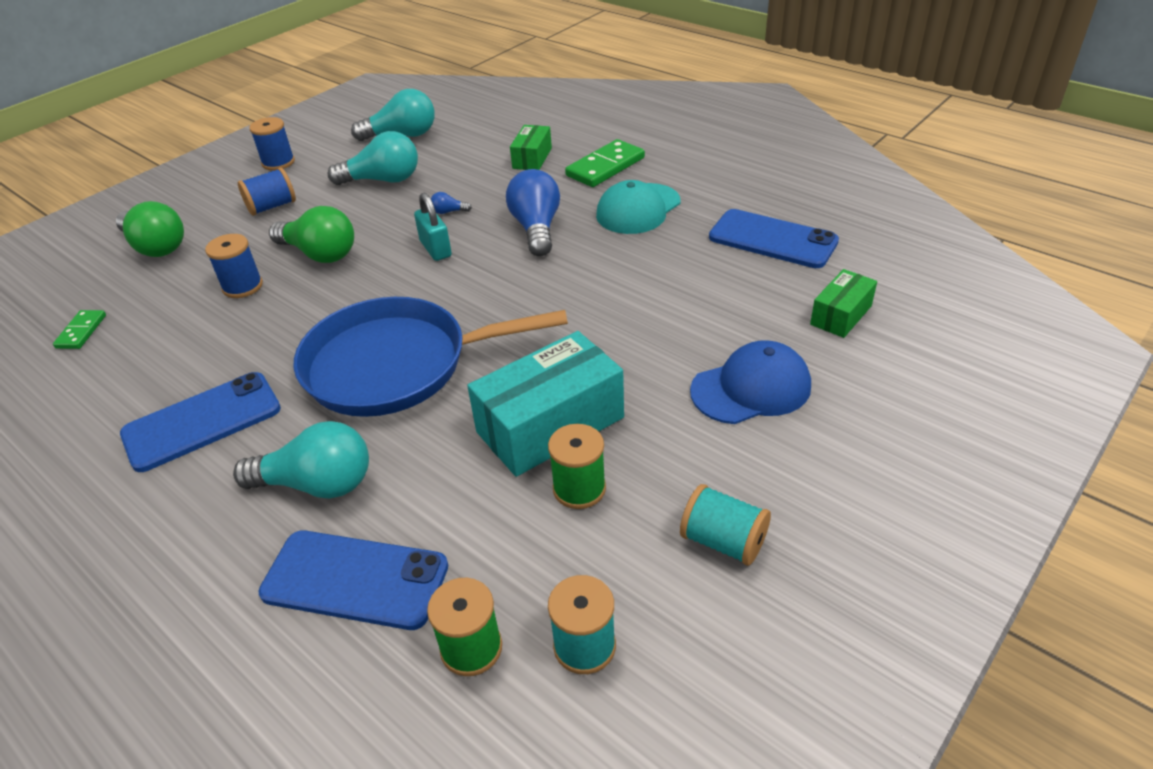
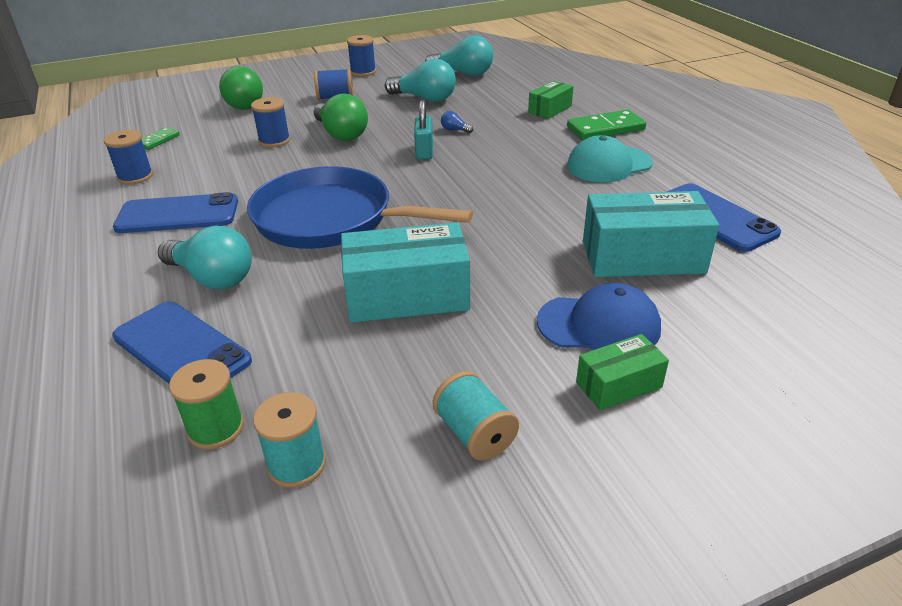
camera: 25 degrees right, 5 degrees down
blue light bulb [506,169,560,256] -> none
green spool [548,424,606,509] -> none
green box [810,269,877,338] -> green box moved to [576,334,669,410]
none -> blue spool [104,130,153,185]
none -> turquoise box [583,191,719,277]

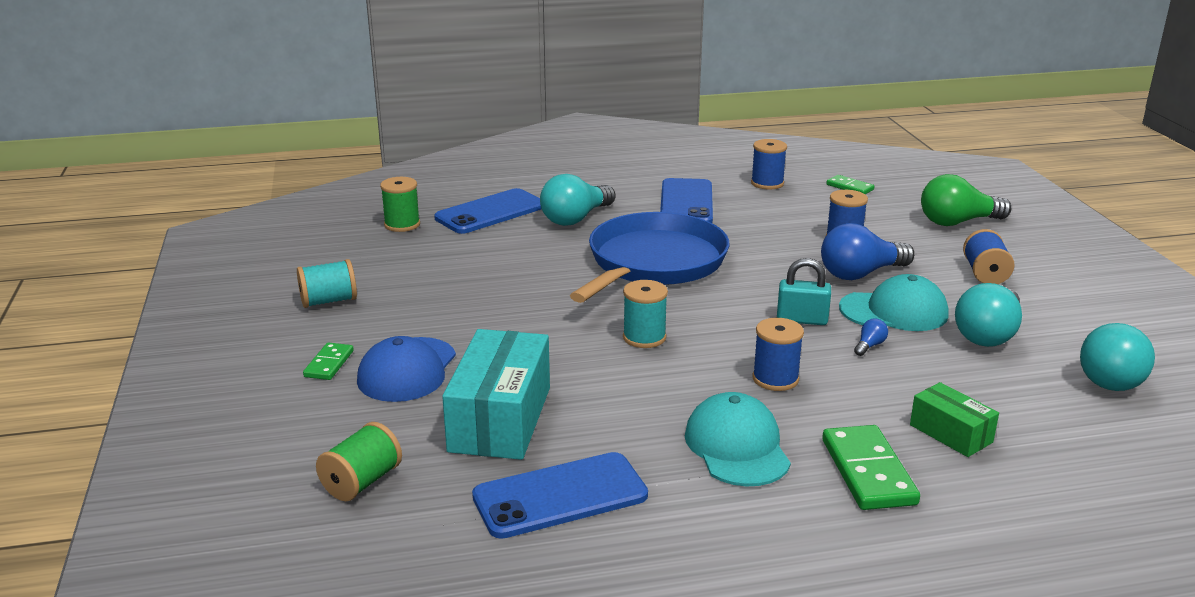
camera: 100 degrees right, 10 degrees down
turquoise spool [253,392,326,488] -> turquoise spool moved to [623,280,668,348]
green light bulb [314,93,368,141] -> blue light bulb [821,223,914,280]
turquoise box [341,222,470,323] -> none
blue spool [347,35,376,77] -> blue spool moved to [753,318,804,391]
green box [576,334,669,410] -> green domino [303,342,354,380]
none -> green spool [316,422,402,501]
none -> turquoise cap [839,274,948,331]

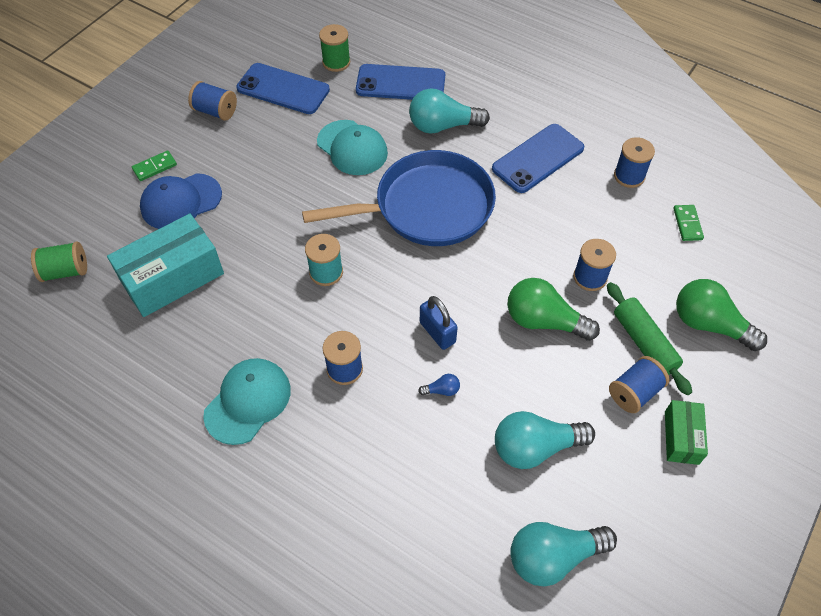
camera: 45 degrees right, 30 degrees up
turquoise spool [297,259,357,308] -> blue spool [188,81,237,121]
blue phone [472,452,648,539] -> blue phone moved to [236,63,330,114]
turquoise padlock [777,258,831,325] -> blue padlock [420,296,458,350]
blue light bulb [821,223,914,280] -> green light bulb [508,278,600,341]
green domino [822,425,920,510] -> none
turquoise cap [839,274,948,331] -> turquoise cap moved to [317,120,388,175]
green box [910,382,999,457] -> green box moved to [665,400,708,465]
none -> green rolling pin [607,282,692,395]

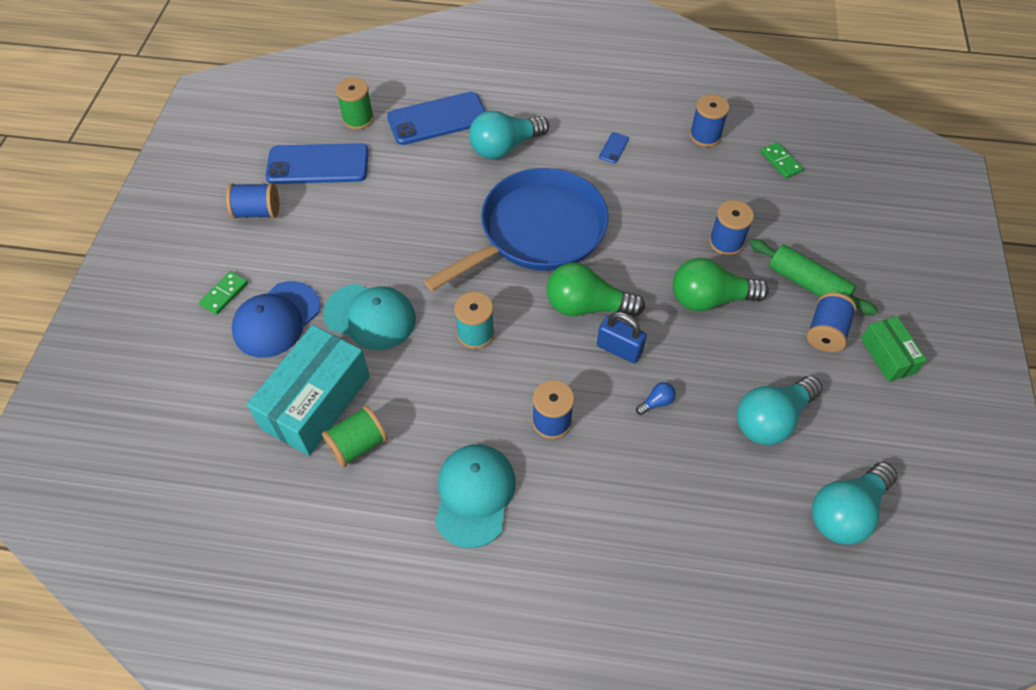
camera: 25 degrees left, 0 degrees up
green spool [31,242,87,282] -> green spool moved to [322,406,388,467]
turquoise cap [317,120,388,175] -> turquoise cap moved to [323,284,416,350]
blue phone [492,124,584,193] -> blue phone [599,132,629,163], size x0.40
green light bulb [676,279,767,351] -> green light bulb moved to [547,263,645,317]

